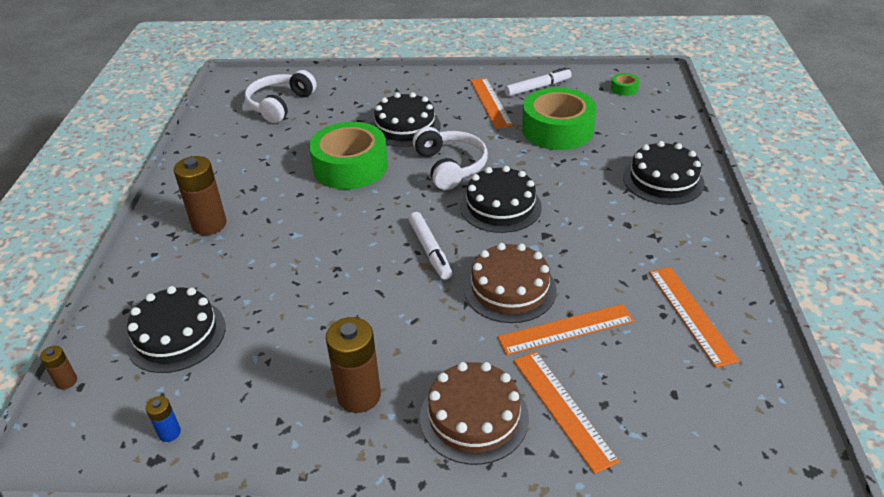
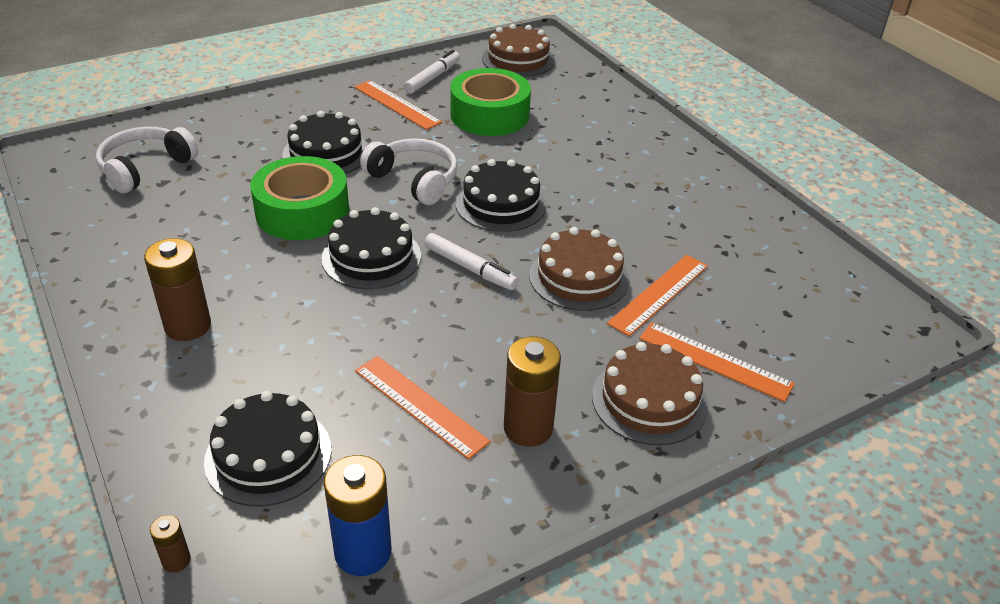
camera: 35 degrees left, 0 degrees up
blue battery [146,396,181,442] -> blue battery [324,455,391,576], size x2.07
white headphones [245,70,316,123] -> white headphones turned 45 degrees clockwise [96,127,198,193]
green tape [611,73,640,96] -> brown cake [482,24,555,77]
black cake [623,141,705,205] -> black cake moved to [322,207,421,289]
orange ruler [649,267,739,368] -> orange ruler moved to [355,356,491,460]

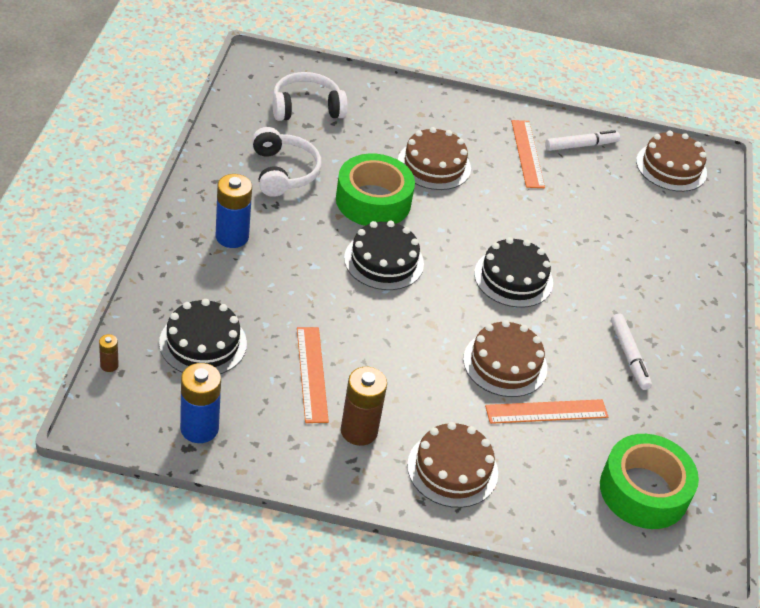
camera: 35 degrees right, 5 degrees up
brown battery [144,238,211,341] -> blue battery [216,174,252,248]
black cake [283,111,367,174] -> brown cake [398,127,471,190]
white headphones [360,138,458,205] -> white headphones moved to [252,127,321,197]
white marker [424,233,518,290] -> white marker moved to [611,314,652,390]
green tape [450,68,531,136] -> green tape moved to [600,434,699,529]
orange ruler [639,322,795,402] -> none

